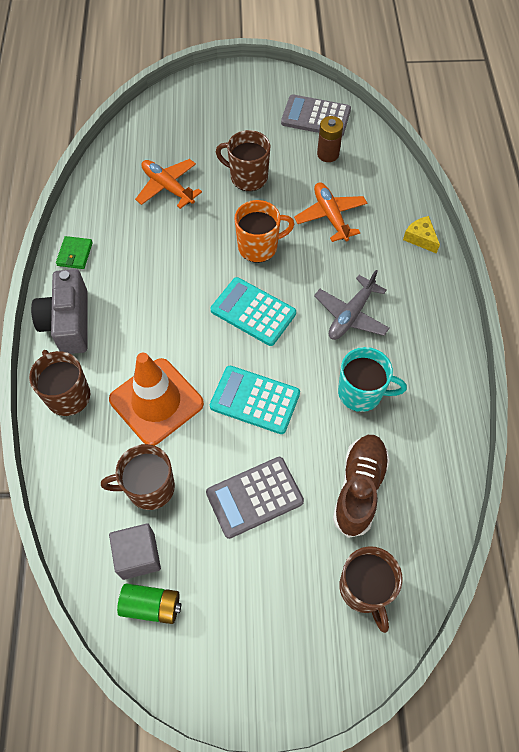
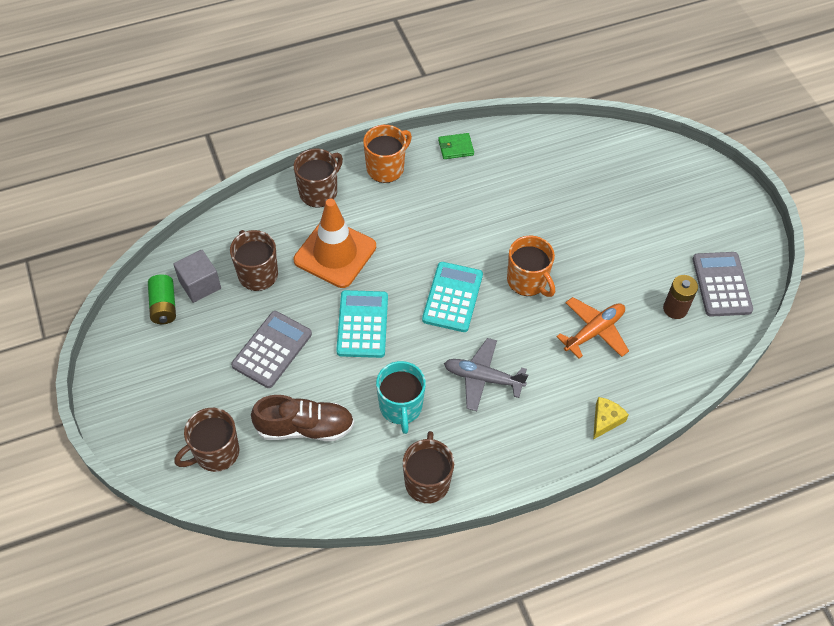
camera: 70 degrees right, 5 degrees down
grey camera [31,269,88,354] -> orange mug [363,125,412,183]
orange plane [135,159,202,209] -> none
grey calculator [206,457,304,539] -> grey calculator turned 75 degrees clockwise [231,311,312,388]
brown mug [216,130,271,191] -> brown mug moved to [403,431,454,504]

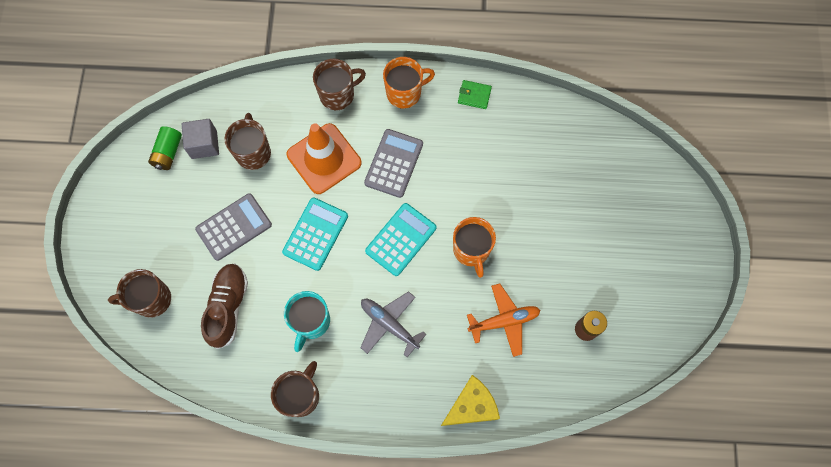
camera: 25 degrees right, 15 degrees up
brown shoe [251,395,354,441] -> brown shoe turned 105 degrees counterclockwise [201,263,248,349]
yellow cheese [593,397,629,440] -> yellow cheese [441,375,500,426], size x1.59
grey calculator [692,252,753,317] -> grey calculator moved to [364,129,423,198]

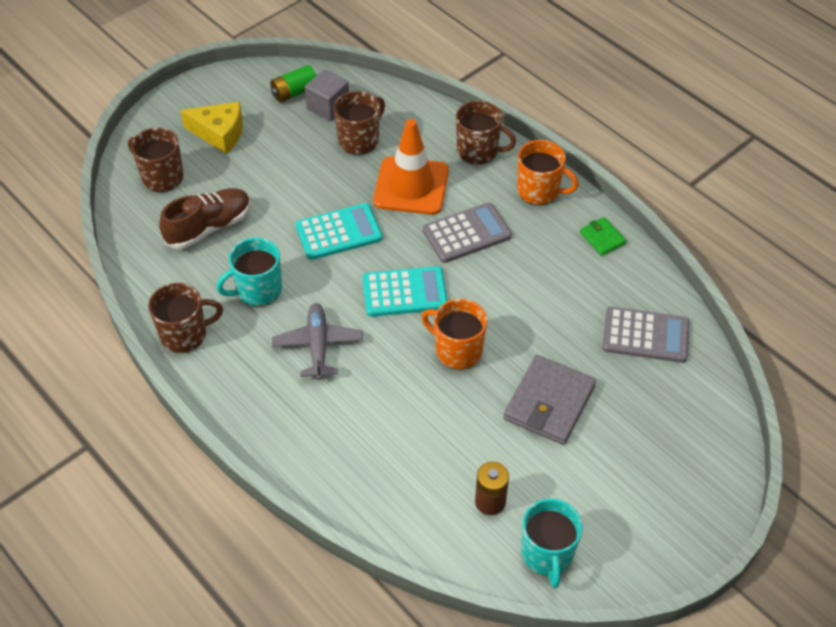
camera: 45 degrees right, 20 degrees down
grey calculator [195,193,272,261] -> grey calculator moved to [602,307,689,363]
yellow cheese [441,375,500,426] -> yellow cheese moved to [180,102,243,154]
orange mug [453,217,496,278] -> orange mug turned 90 degrees clockwise [421,299,487,370]
orange plane [467,283,540,357] -> none
none -> grey wallet [503,355,596,445]
none -> turquoise mug [521,499,583,588]

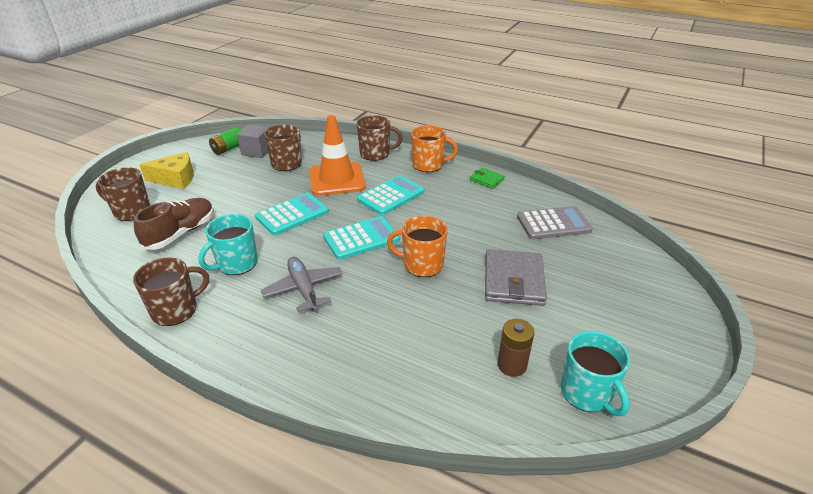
camera: 20 degrees left, 15 degrees down
grey calculator [423,203,512,263] -> turquoise calculator [357,175,424,215]

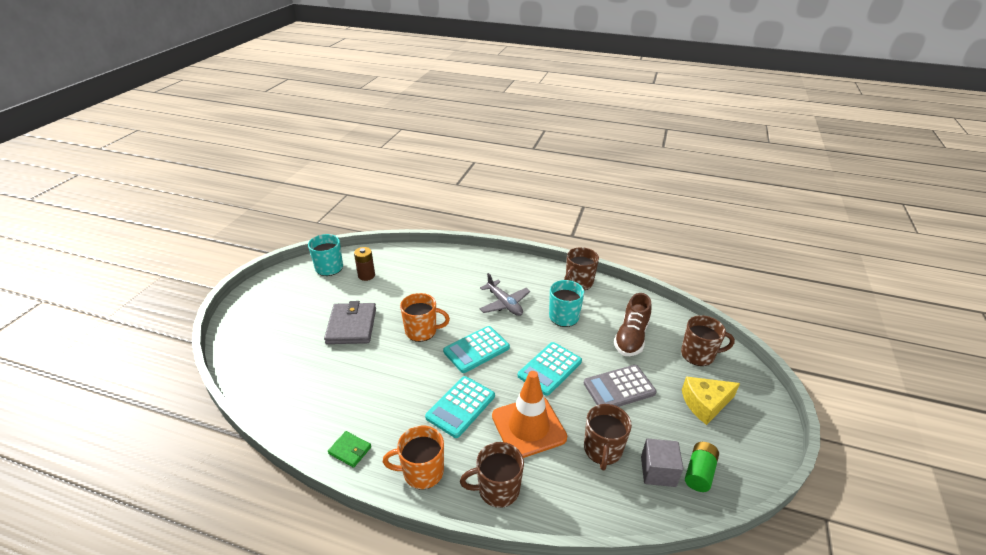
camera: 170 degrees right, 0 degrees up
grey calculator [517,206,593,240] -> grey calculator moved to [583,365,657,407]

